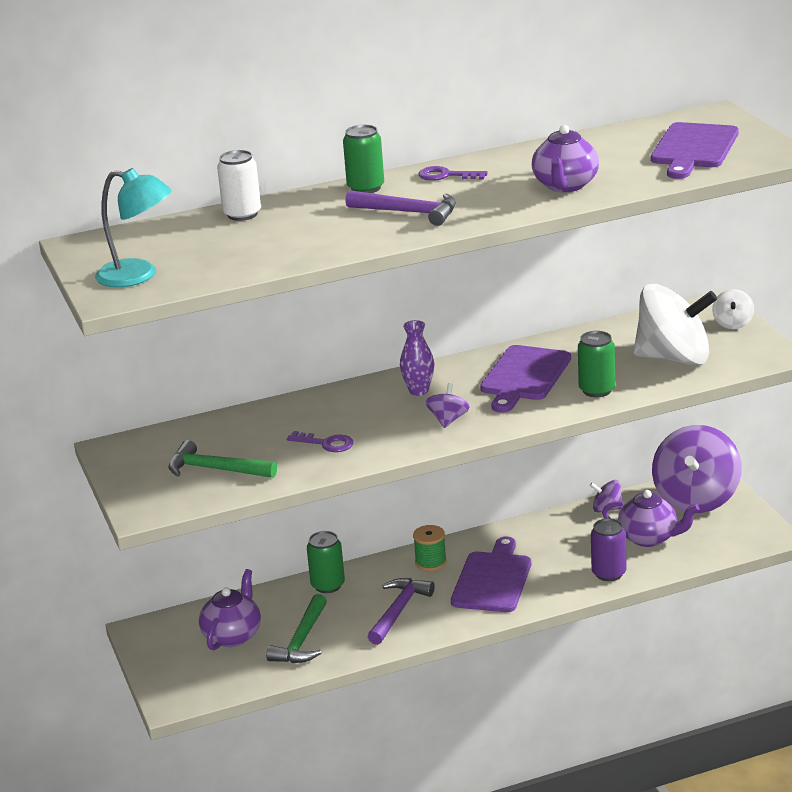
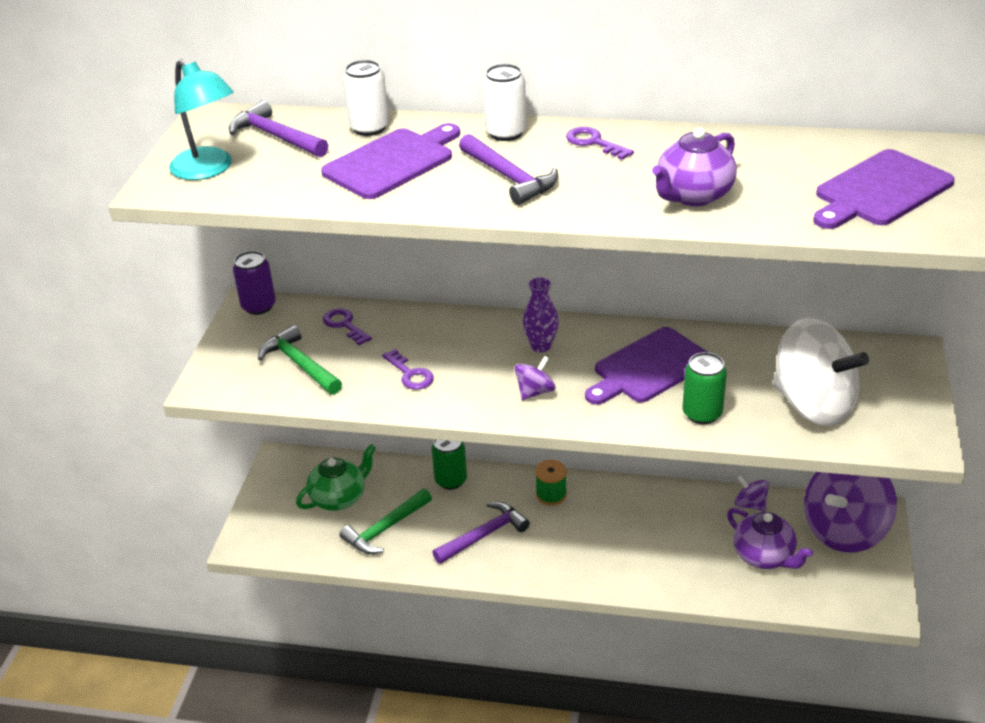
camera: 30 degrees right, 10 degrees up
purple teapot [199,569,261,650] -> green teapot [296,444,376,511]
green can [343,125,384,193] -> white can [483,64,526,141]
purple cutting board [451,537,531,612] -> purple cutting board moved to [321,123,460,199]
purple can [591,518,627,581] -> purple can moved to [233,251,276,315]
white spinning top [712,289,754,329] -> none
none -> purple hammer [229,100,328,157]
none -> purple key [323,308,372,345]

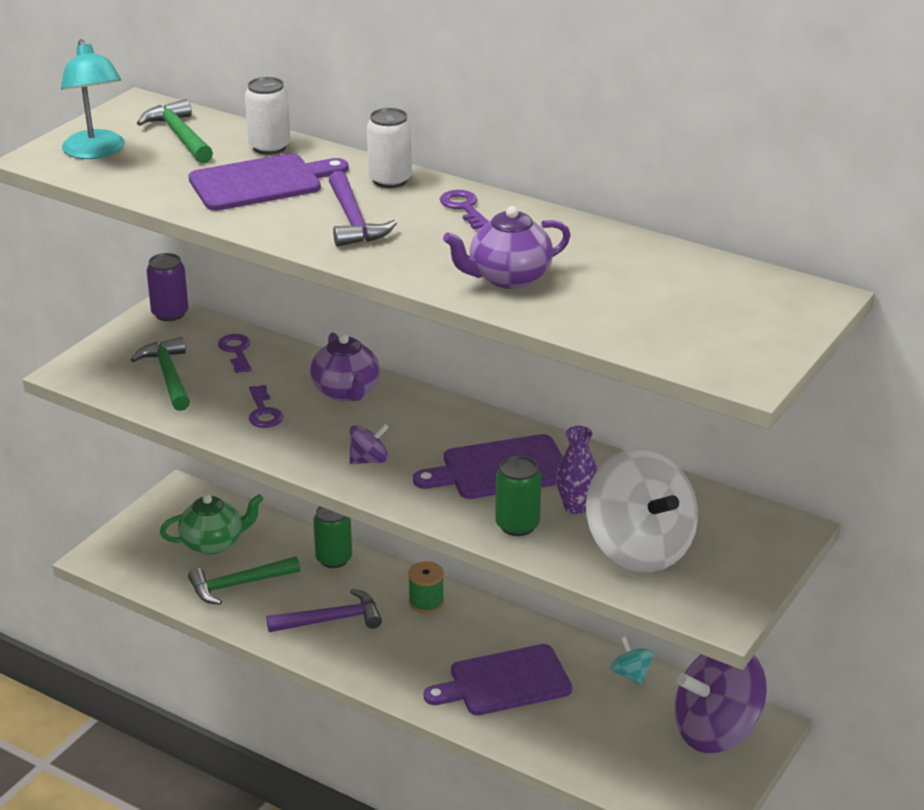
camera: 20 degrees right, 5 degrees down
purple hammer [229,100,328,157] -> green hammer [137,99,213,163]
purple vase [523,277,559,352] -> purple vase moved to [556,426,598,514]
purple teapot [727,508,813,569] -> purple teapot moved to [310,332,380,402]
purple spinning top [735,475,769,511] -> turquoise spinning top [610,637,654,686]
purple cutting board [813,149,955,229] -> purple cutting board moved to [423,644,572,715]

